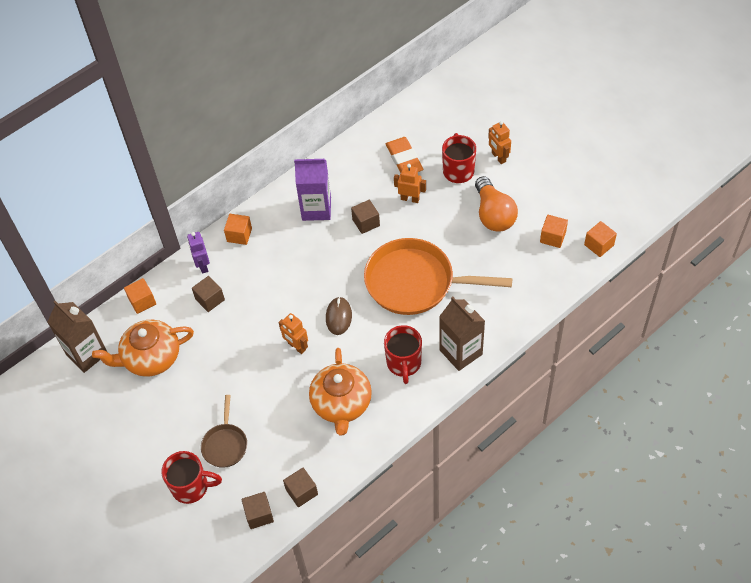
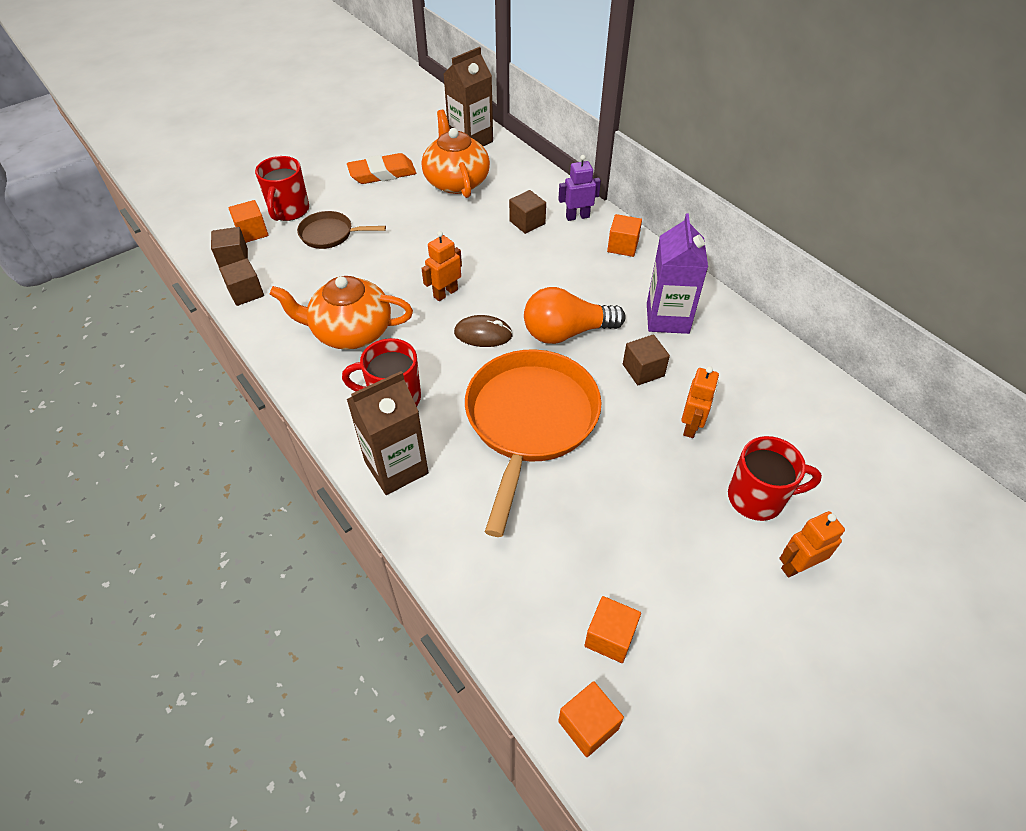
camera: 90 degrees right, 5 degrees down
orange cube [124,278,156,314] -> orange cube moved to [228,200,269,243]
orange eraser [386,137,423,173] -> orange eraser moved to [347,153,416,184]
orange light bulb [475,176,518,232] -> orange light bulb moved to [524,287,625,344]

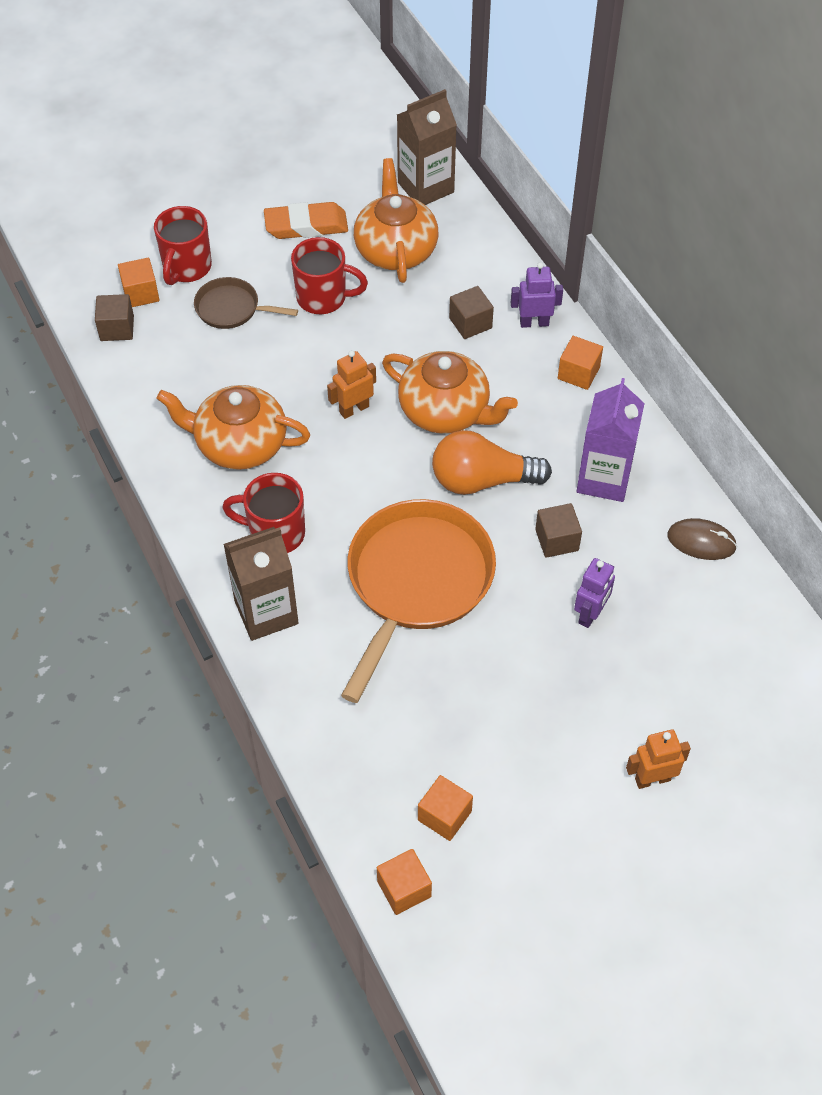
camera: 10 degrees right, 5 degrees up
brown cube [219,258,264,306] -> none
brown mouse [454,315,513,347] -> brown mouse moved to [667,518,737,560]
orange robot [681,366,719,438] -> purple robot [574,558,615,628]
red mug [728,436,822,521] -> red mug moved to [291,237,368,314]
none -> orange teapot [382,351,518,434]

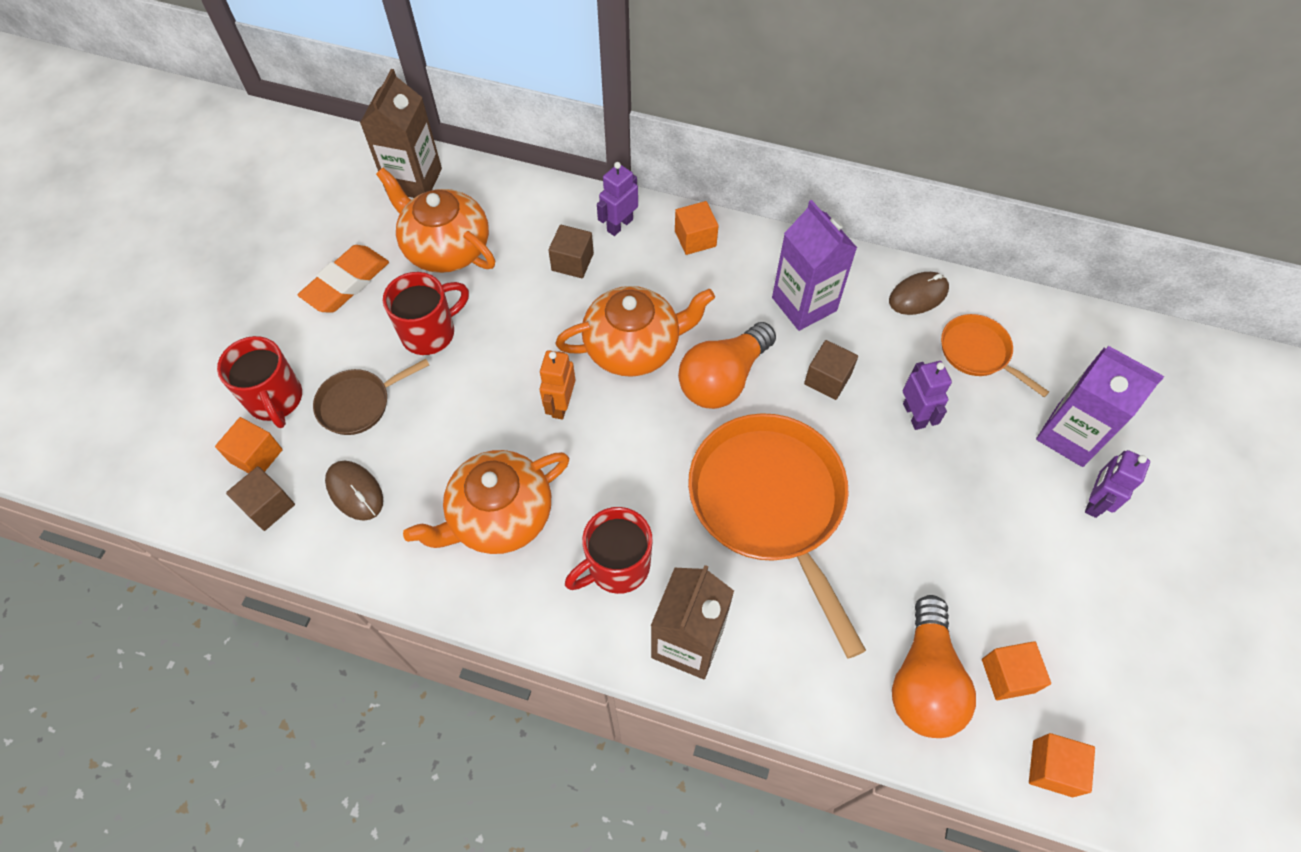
camera: 45 degrees left, 5 degrees up
orange robot [626,730,691,789] -> purple robot [1085,450,1150,518]
none -> brown mouse [325,461,383,521]
none -> orange light bulb [892,595,976,738]
none -> orange pan [941,314,1049,397]
none -> purple carton [1036,346,1164,467]

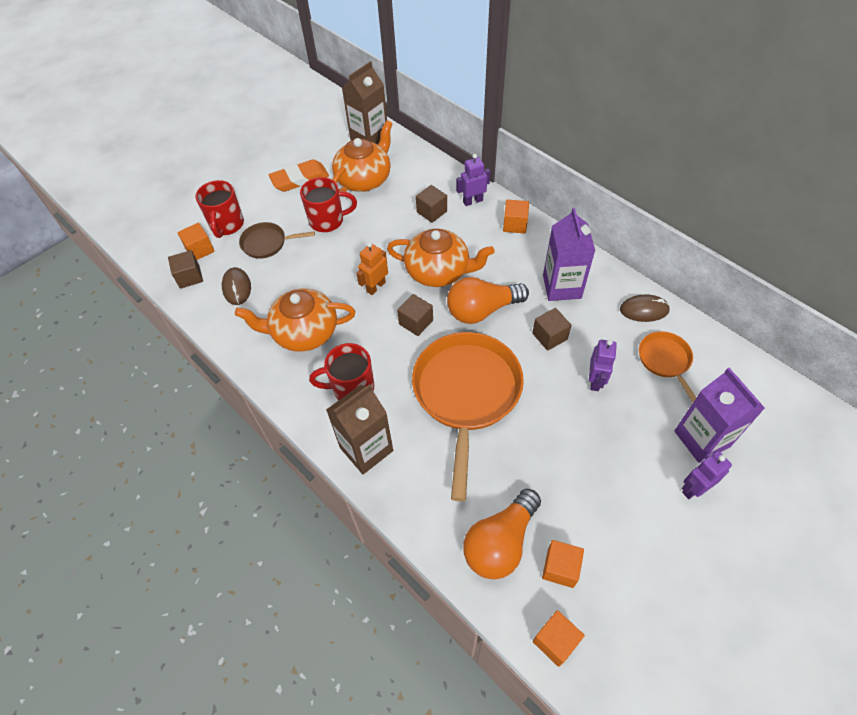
camera: 30 degrees right, 5 degrees down
orange teapot [376,168,495,273] -> orange teapot turned 60 degrees clockwise [332,120,393,192]
none -> brown cube [397,294,433,336]

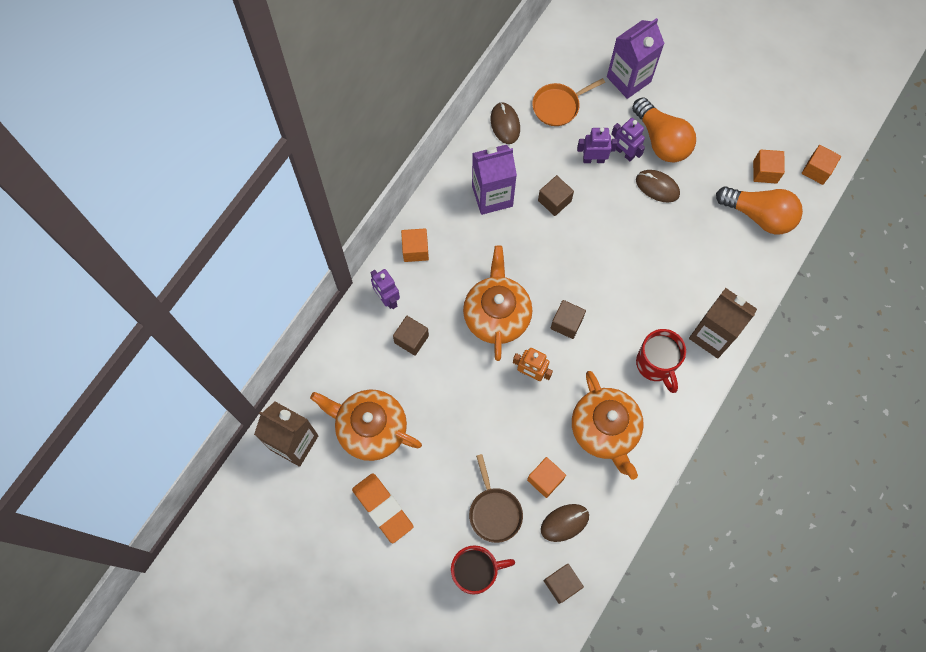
camera: 105 degrees left, 15 degrees up
orange cube [177,223,215,260] -> orange cube moved to [527,457,566,498]
red mug [300,177,357,232] -> none
orange pan [412,332,524,501] -> none
orange light bulb [447,277,529,324] -> orange light bulb moved to [632,97,696,163]
purple robot [682,451,732,499] -> purple robot moved to [611,118,645,161]
none -> brown mouse [636,170,680,202]

